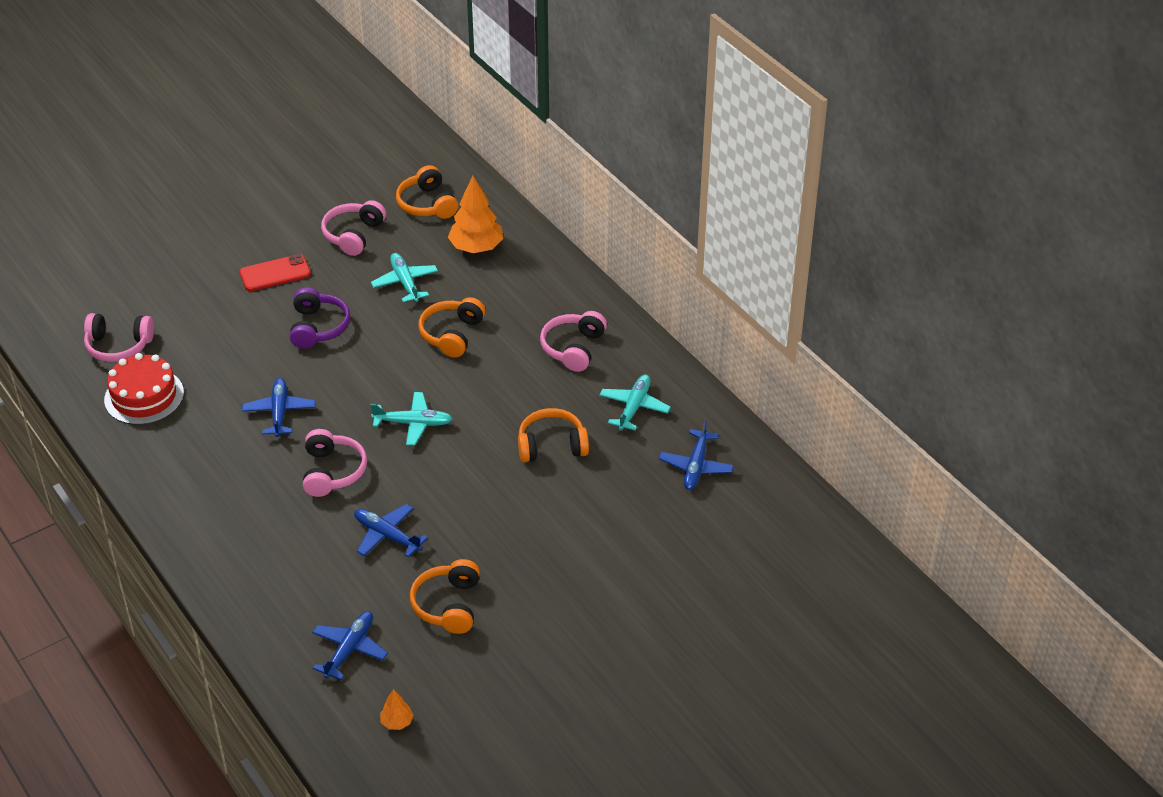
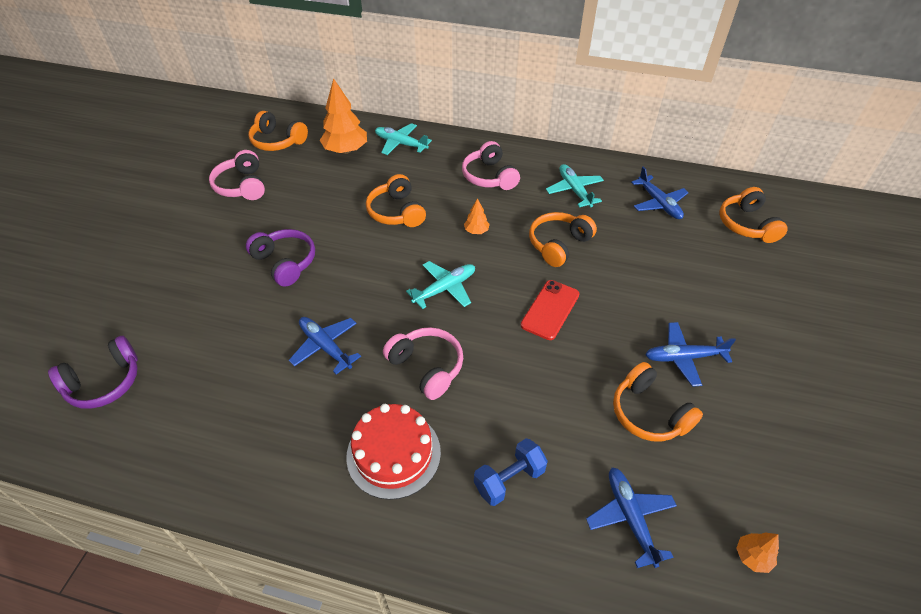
camera: 40 degrees left, 5 degrees up
pink headphones [84,313,154,362] -> purple headphones [48,336,138,409]
red cake [104,353,184,425] -> red cake moved to [346,404,441,500]
red phone [239,254,311,291] -> red phone moved to [521,280,580,340]
blue plane [354,504,428,557] -> blue plane moved to [645,322,736,387]
turquoise plane [371,253,438,302] -> turquoise plane moved to [375,123,432,155]
none -> orange tree [464,198,490,234]
none -> blue dumbbell [474,438,548,506]
none -> orange headphones [720,187,787,243]

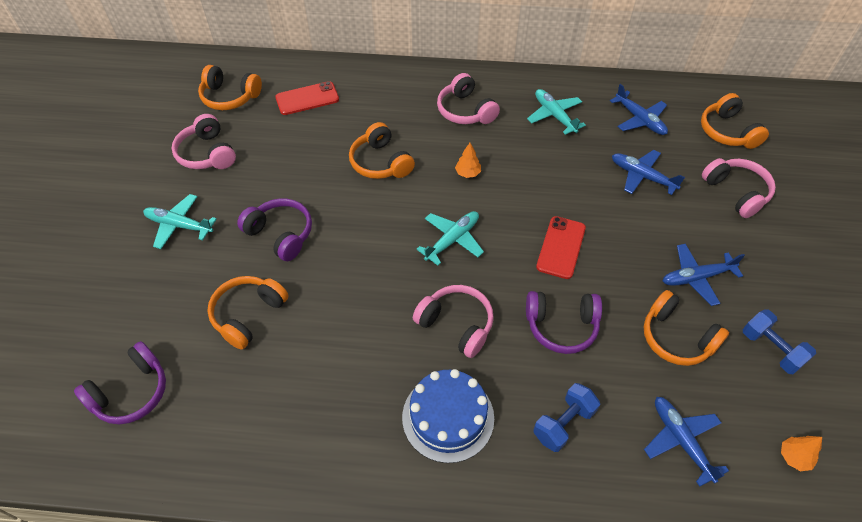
camera: 10 degrees left, 5 degrees up
blue plane [289,317,361,374] -> blue plane moved to [612,150,685,195]
orange tree [320,78,367,154] -> red phone [275,81,339,115]
red cake [346,404,441,500] -> blue cake [402,369,494,463]
turquoise plane [375,123,432,155] -> turquoise plane moved to [143,194,217,249]
orange headphones [529,212,597,267] -> orange headphones moved to [207,276,289,350]
none -> purple headphones [526,291,602,354]
none -> pink headphones [702,158,776,218]
none -> blue dumbbell [743,309,816,374]

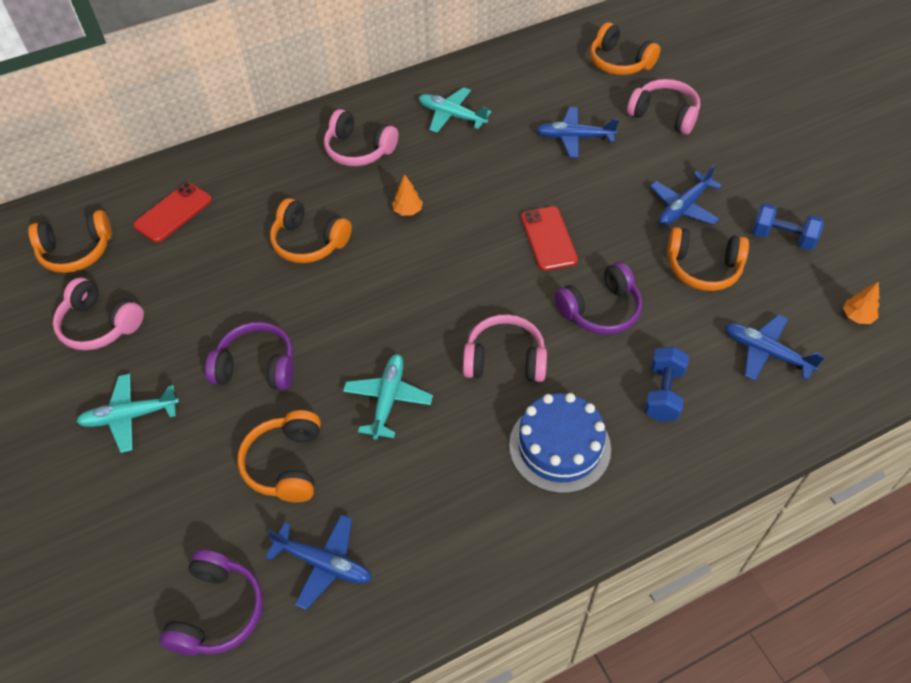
camera: 30 degrees left, 0 degrees up
turquoise plane [416,211,484,266] -> turquoise plane moved to [343,354,433,440]
blue plane [610,84,668,135] -> blue plane moved to [265,514,372,610]

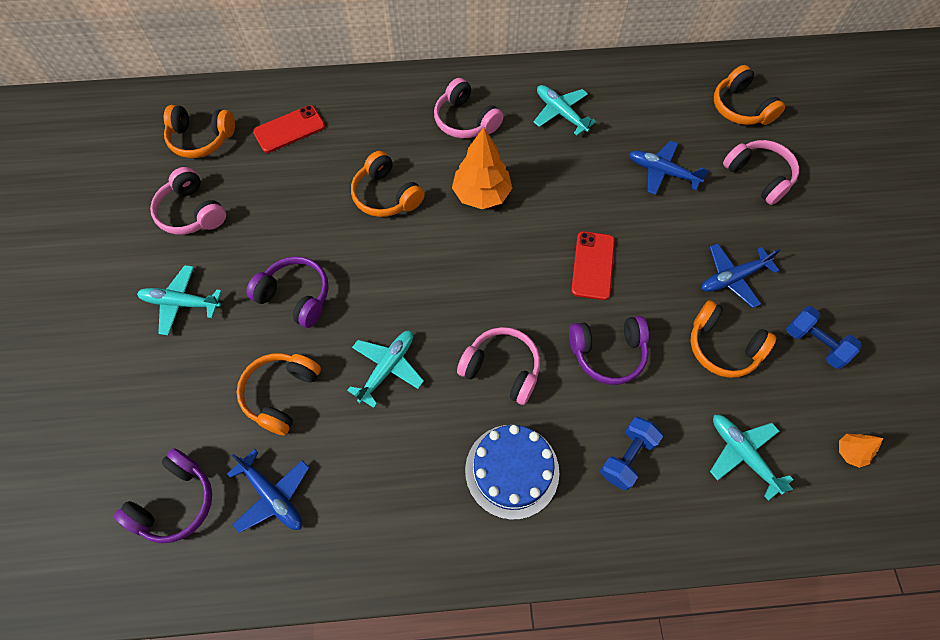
camera: 20 degrees right, 10 degrees up
orange tree [392,174,423,216] -> orange tree [452,127,512,209], size x2.09
blue plane [725,314,825,381] -> turquoise plane [710,415,794,501]

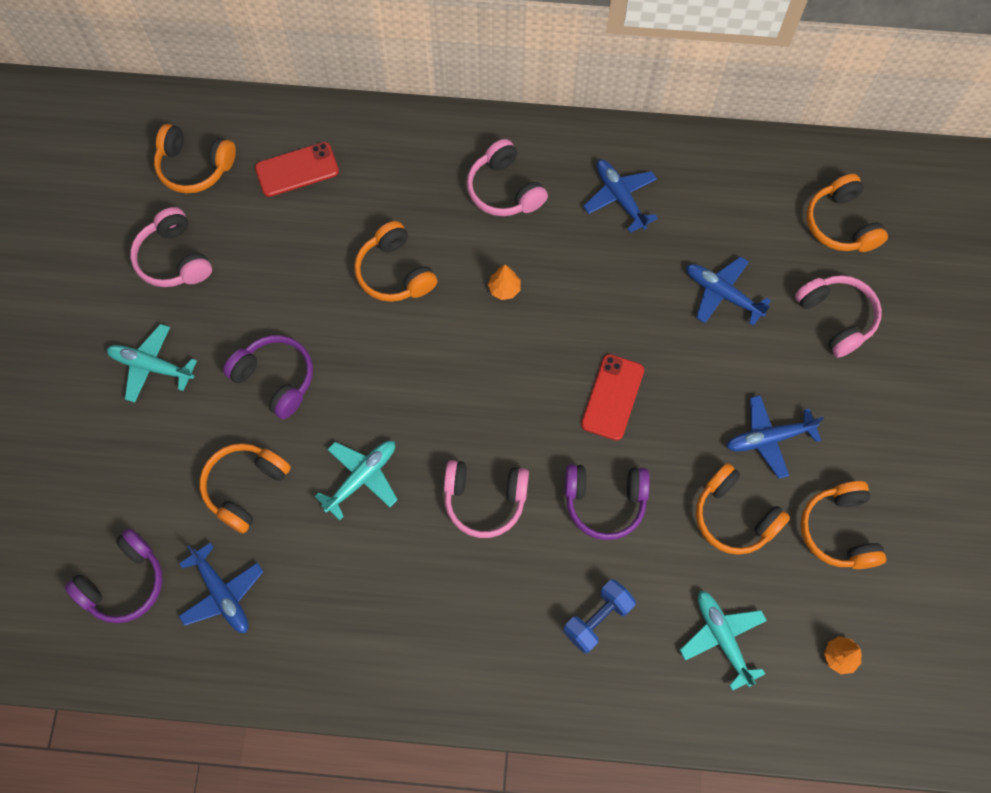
camera: 10 degrees right, 5 degrees up
orange tree [452,127,512,209] -> orange tree [488,265,520,300], size x0.48
pink headphones [457,327,540,405] -> pink headphones turned 150 degrees clockwise [444,460,529,538]
blue cake [465,425,559,520] -> none
turquoise plane [534,85,597,136] -> blue plane [583,160,658,233]
blue dumbbell [786,306,862,369] -> orange headphones [800,481,886,569]

